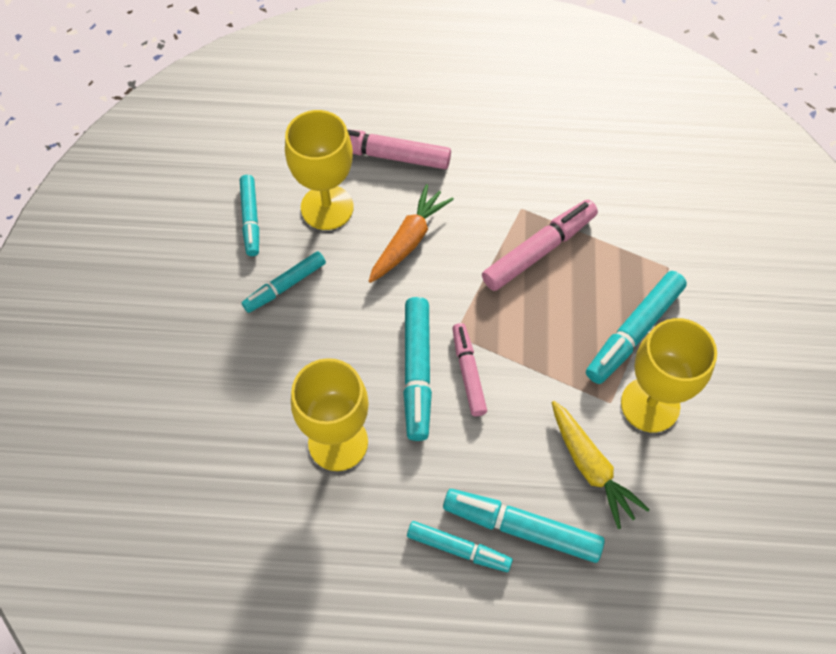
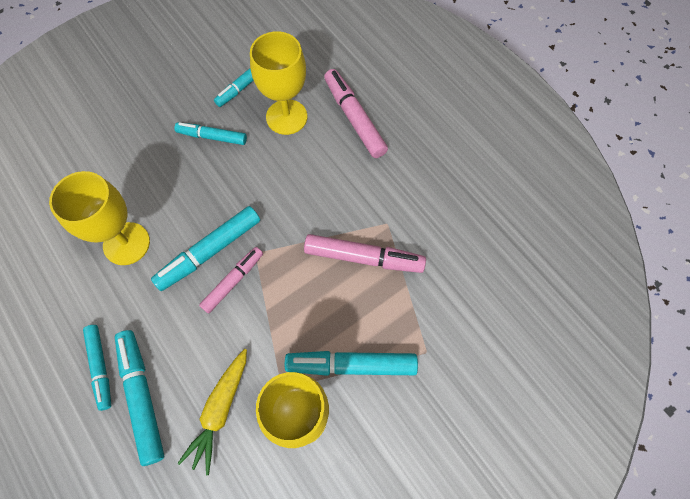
camera: 50 degrees right, 5 degrees up
orange carrot [369,184,454,283] -> none

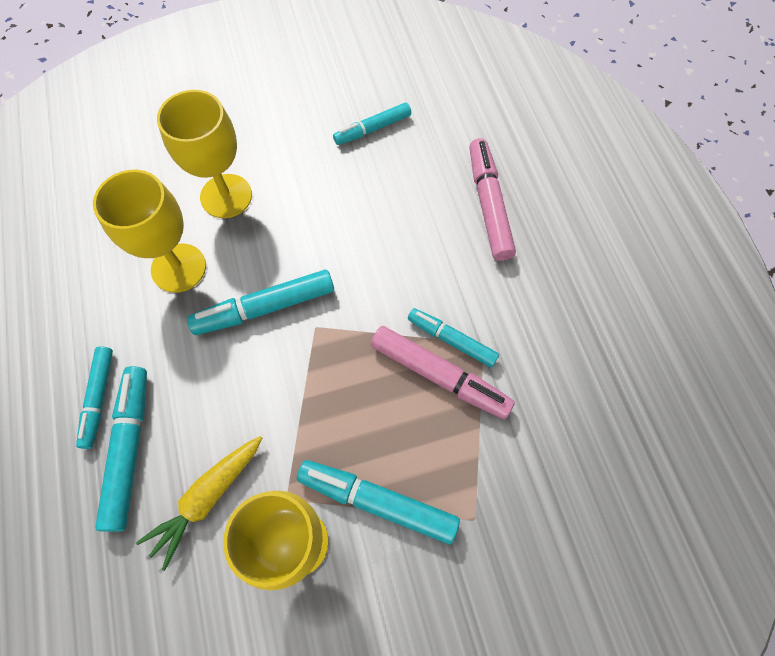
camera: 20 degrees right, 0 degrees up
turquoise marker [174,122,247,145] -> turquoise marker moved to [408,308,499,368]
pink marker [199,247,263,314] -> none
yellow goblet [250,31,307,135] -> yellow goblet moved to [157,90,252,218]

